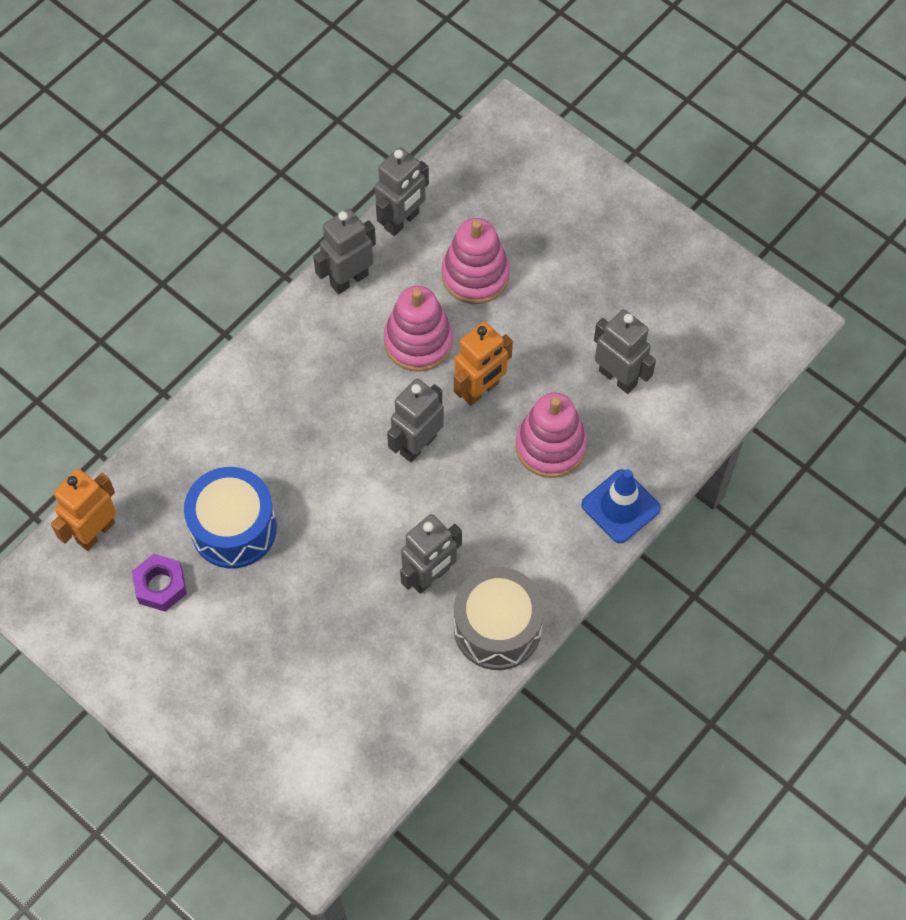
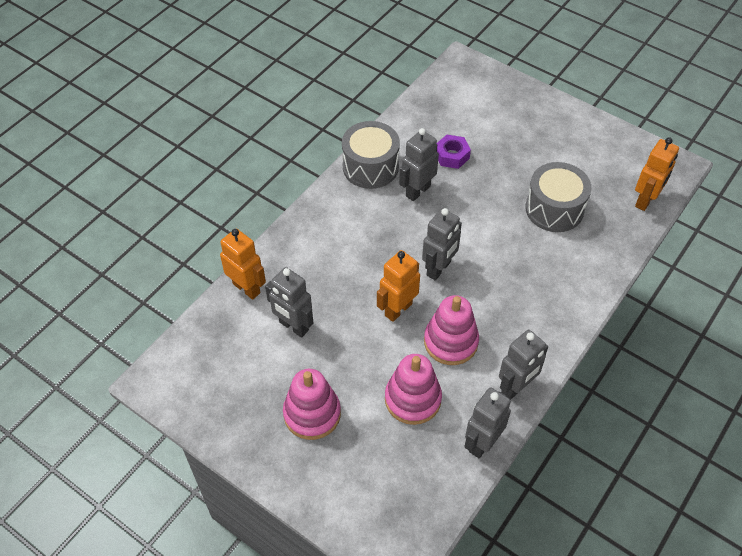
camera: 175 degrees right, 10 degrees down
purple nut [132,554,187,612] -> purple nut moved to [437,135,471,169]
blue drum [184,467,277,568] -> grey drum [525,162,591,232]
pink stacking toy [516,393,587,478] -> pink stacking toy moved to [283,369,341,440]
blue traffic cone [581,469,661,543] -> none
none -> orange robot [220,229,266,300]

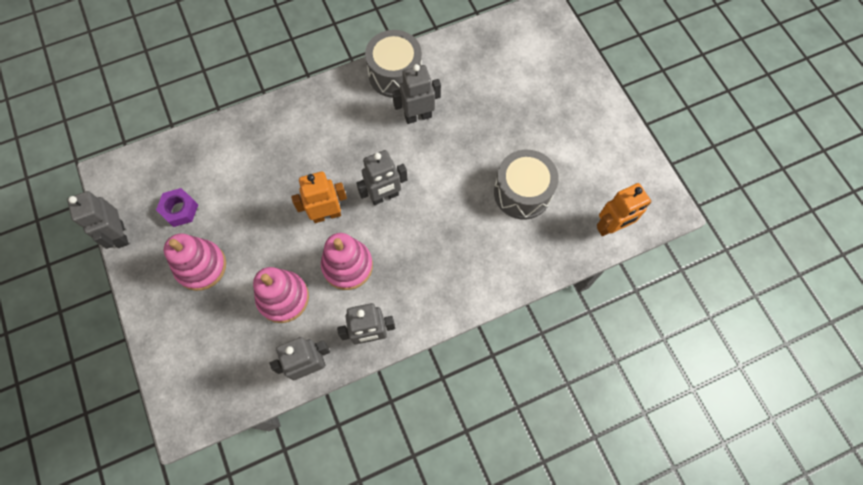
camera: 30 degrees right, 15 degrees up
orange robot [220,229,266,300] -> none
grey robot [265,267,313,338] -> grey robot moved to [67,191,129,249]
purple nut [437,135,471,169] -> purple nut moved to [156,188,198,227]

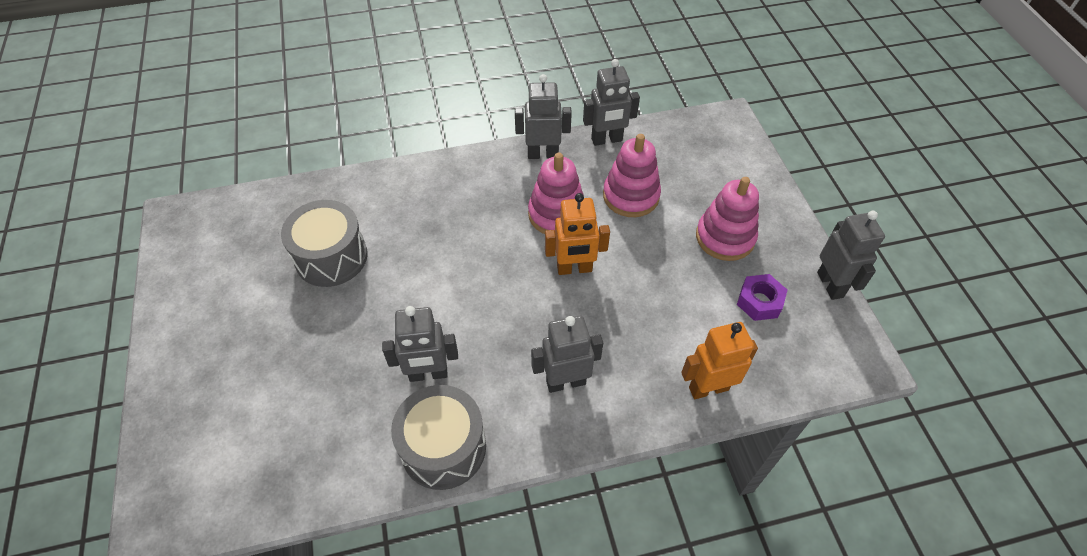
camera: 170 degrees left, 15 degrees down
grey robot [356,150,408,205] -> grey robot moved to [531,316,603,393]
orange robot [597,183,652,236] -> orange robot moved to [681,322,758,399]

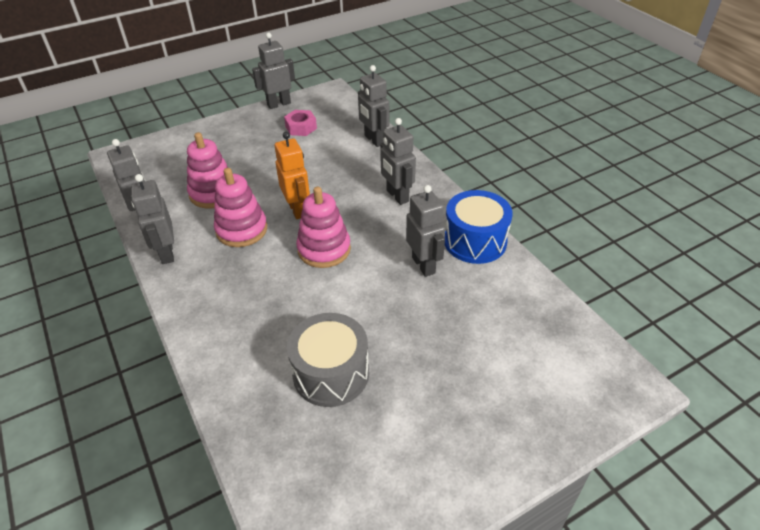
camera: 105 degrees left, 10 degrees down
grey drum [391,385,486,490] -> blue drum [445,190,513,264]
orange robot [681,322,758,399] -> grey robot [358,65,389,147]
pink stacking toy [696,177,759,261] -> pink stacking toy moved to [296,187,351,268]
purple nut [737,274,787,321] -> pink nut [284,110,317,136]

